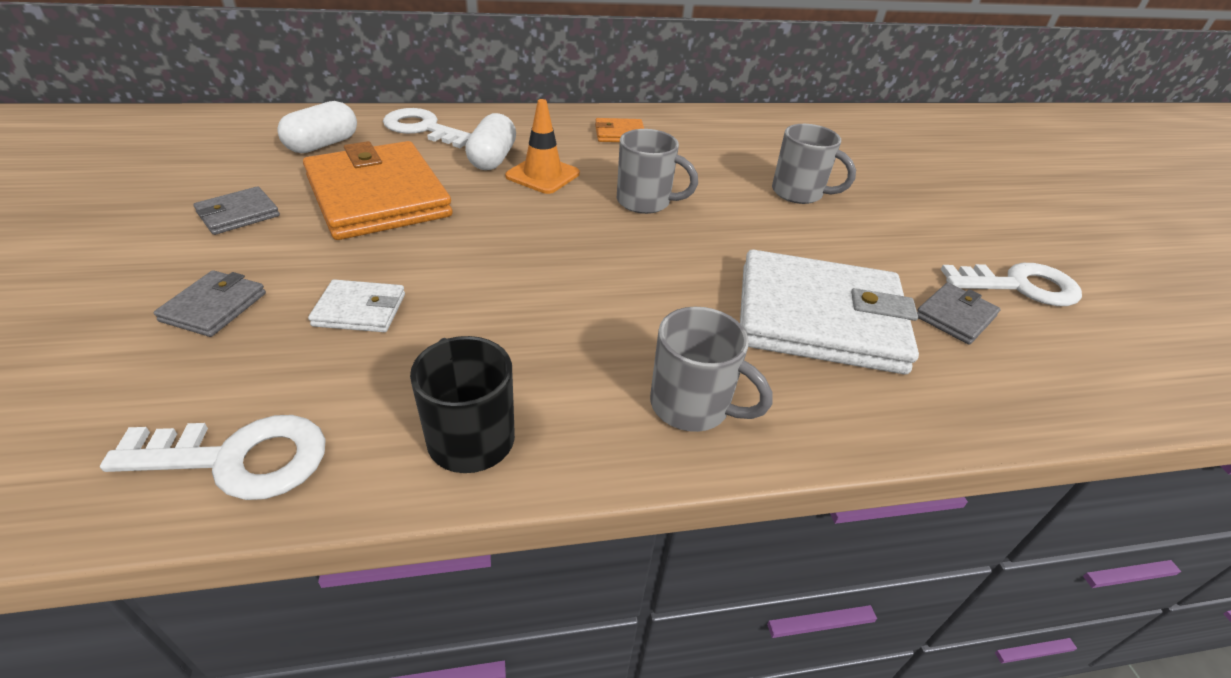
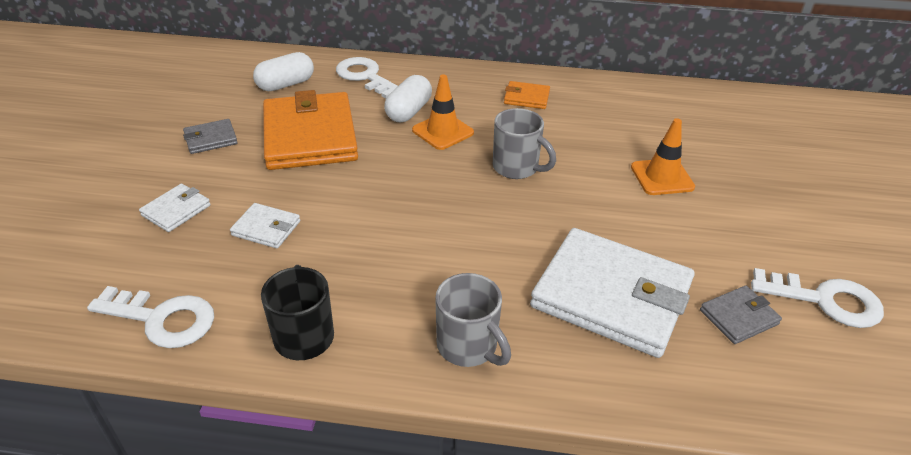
camera: 20 degrees right, 0 degrees up
grey wallet [153,270,266,337] -> white wallet [139,184,211,232]
grey mug [772,124,856,204] -> orange traffic cone [631,118,695,195]

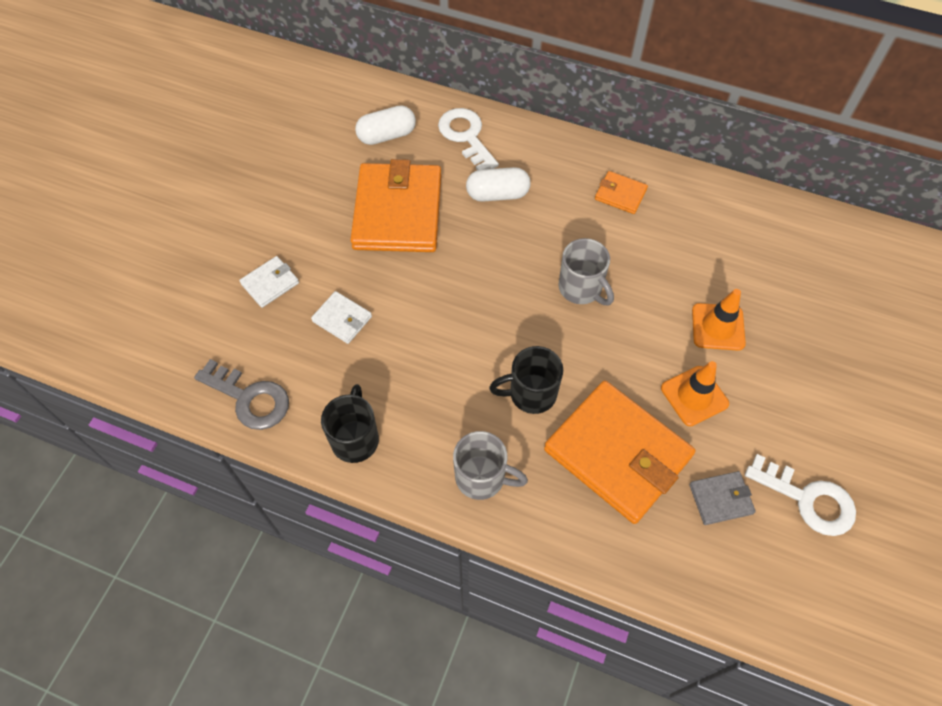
camera: 15 degrees right, 20 degrees up
white key [87,286,214,348] -> grey key [194,359,289,430]
grey wallet [183,119,238,154] -> none
white capsule [384,75,432,122] -> white capsule turned 45 degrees clockwise [466,167,530,202]
orange traffic cone [412,74,474,150] -> orange traffic cone moved to [661,361,729,426]
grey mug [435,273,511,367] -> grey mug turned 45 degrees counterclockwise [453,431,528,500]
white wallet [530,228,694,358] -> orange wallet [544,380,695,524]
none -> black mug [489,346,563,414]

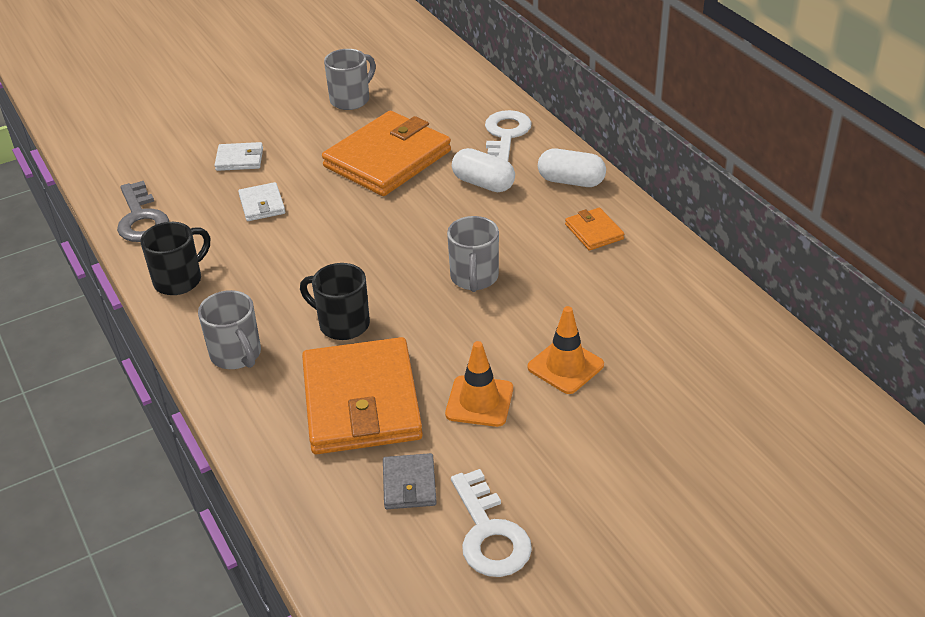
camera: 40 degrees right, 20 degrees down
white capsule [355,105,416,145] -> white capsule moved to [538,148,606,187]
grey wallet [689,471,756,525] -> grey wallet turned 60 degrees clockwise [383,453,437,509]
none -> grey mug [324,49,376,110]

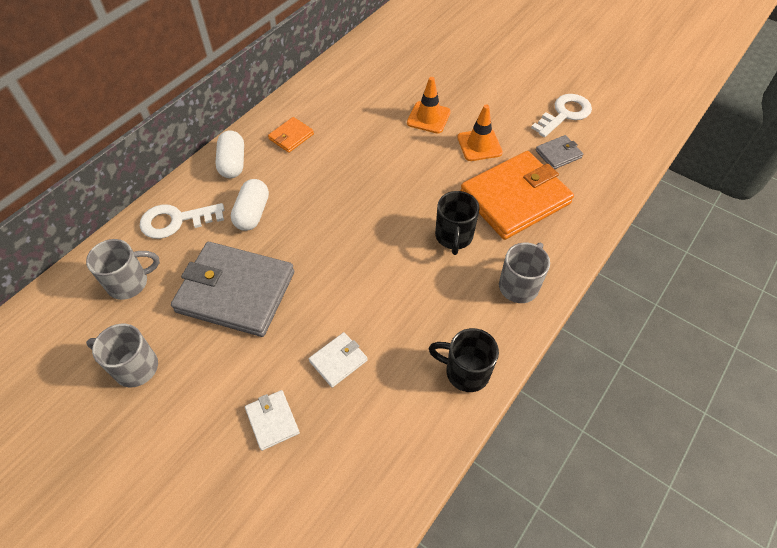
camera: 115 degrees left, 15 degrees up
grey key [117,181,169,242] -> none
orange wallet [322,111,451,196] -> grey wallet [171,242,294,337]
grey mug [447,216,499,292] -> grey mug moved to [86,239,160,300]

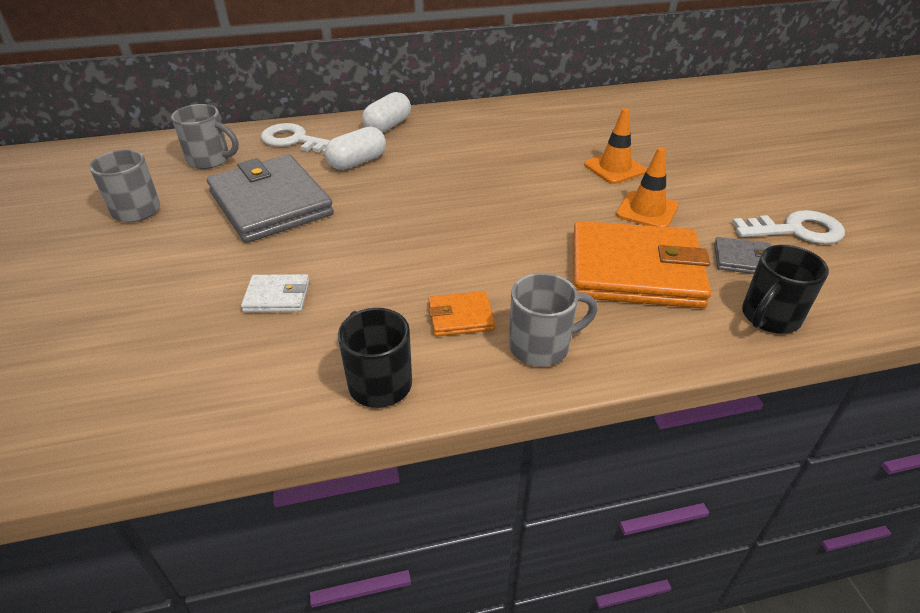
camera: 40 degrees right, 15 degrees down
white wallet [245,390,300,451] -> none
orange wallet [268,117,314,153] -> orange wallet moved to [428,291,495,337]
black mug [435,191,480,255] -> black mug moved to [742,245,829,334]

